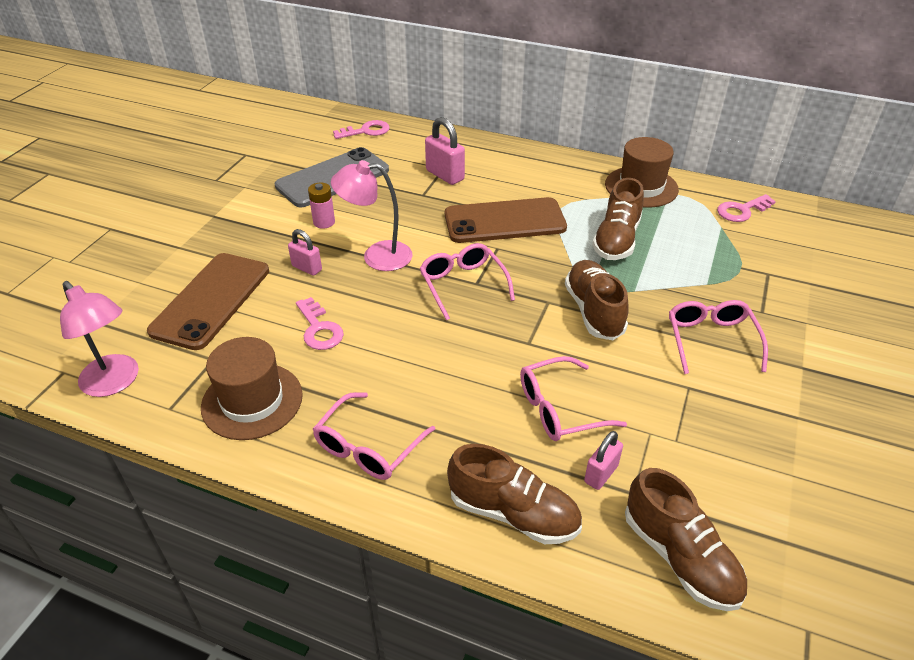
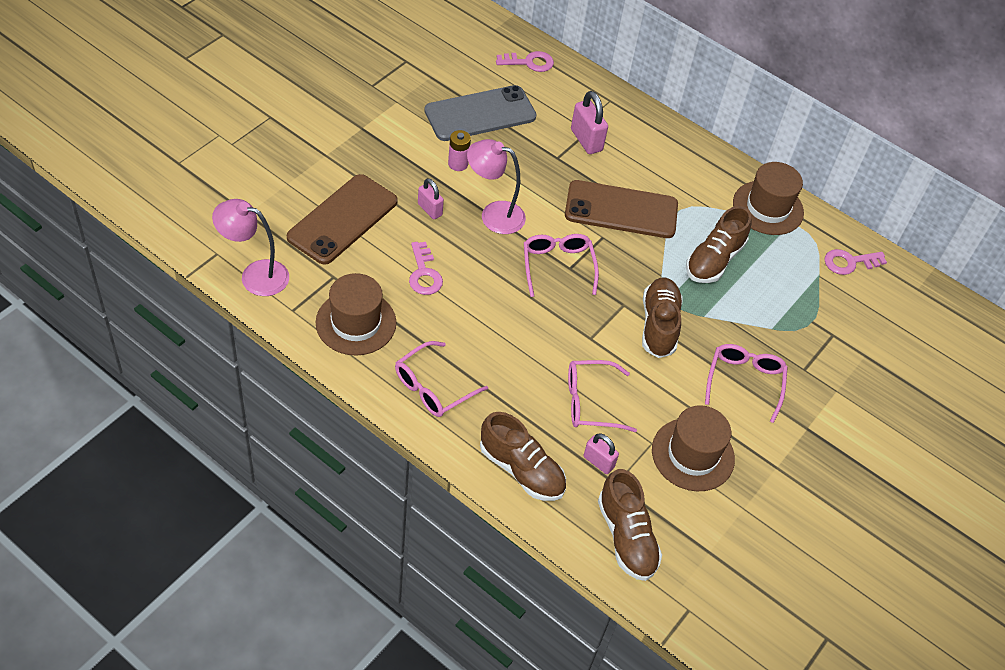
camera: 10 degrees right, 10 degrees up
pink lamp [60,281,139,397] -> pink lamp turned 135 degrees clockwise [212,199,289,296]
pink padlock [584,431,623,490] -> pink padlock turned 75 degrees clockwise [583,433,619,474]
none -> brown hat [652,405,735,491]

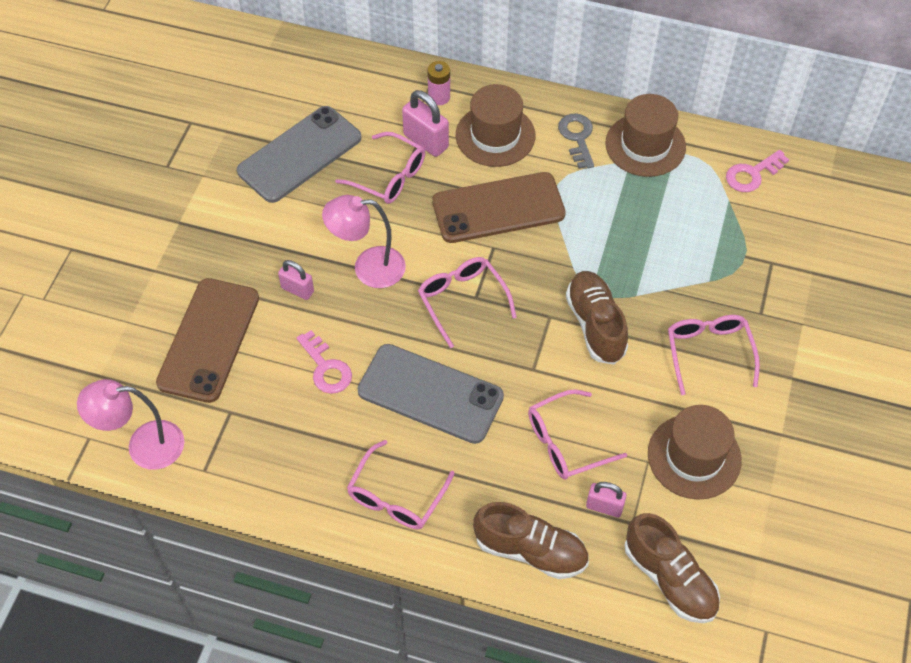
camera: 15 degrees left, 5 degrees up
brown hat [315,273,396,356] -> brown hat moved to [456,84,535,167]
pink battery [448,130,471,171] -> pink battery moved to [428,61,450,105]
pink key [496,51,554,72] -> none
brown shoe [686,206,752,283] -> none
none -> pink glasses [335,132,425,204]
none -> grey phone [357,344,504,444]
none -> grey key [558,113,594,169]

